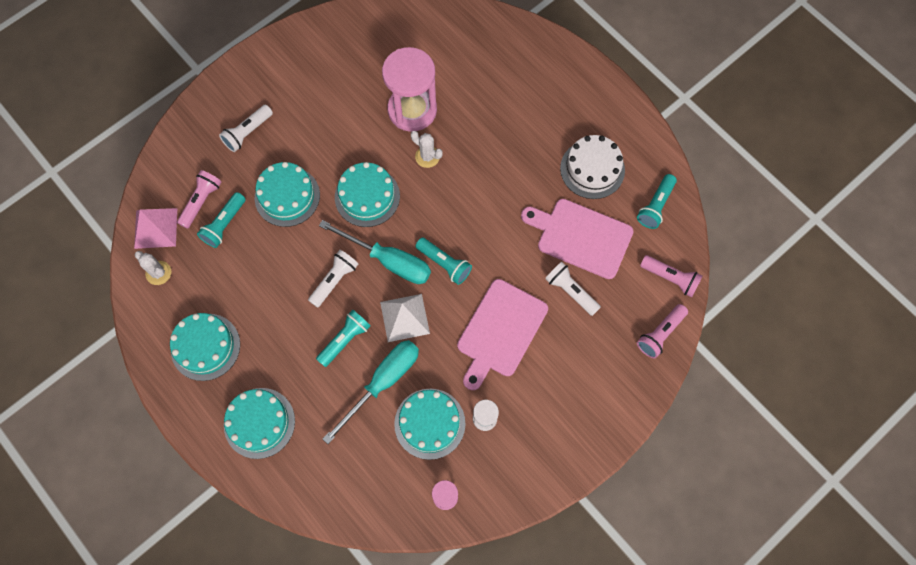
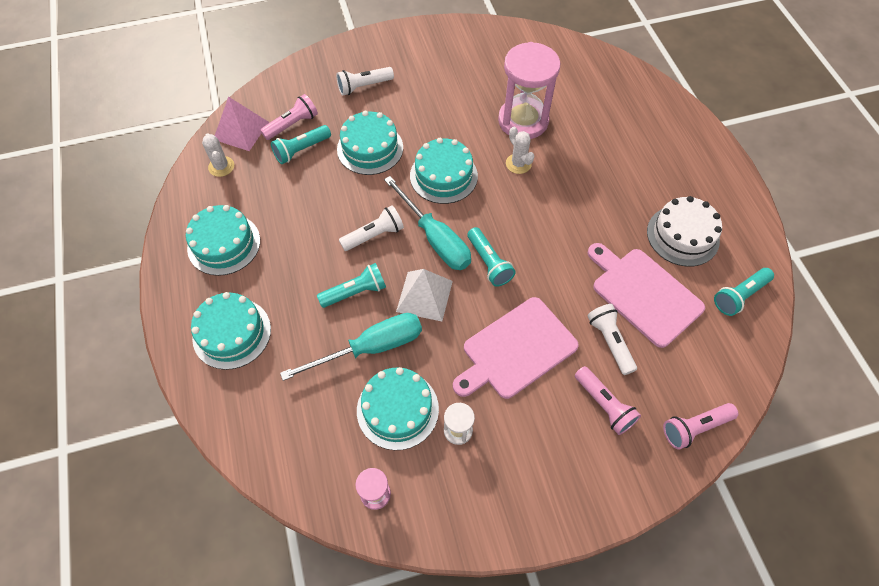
camera: 25 degrees right, 10 degrees down
pink flashlight [640,255,703,297] -> pink flashlight moved to [575,366,641,435]

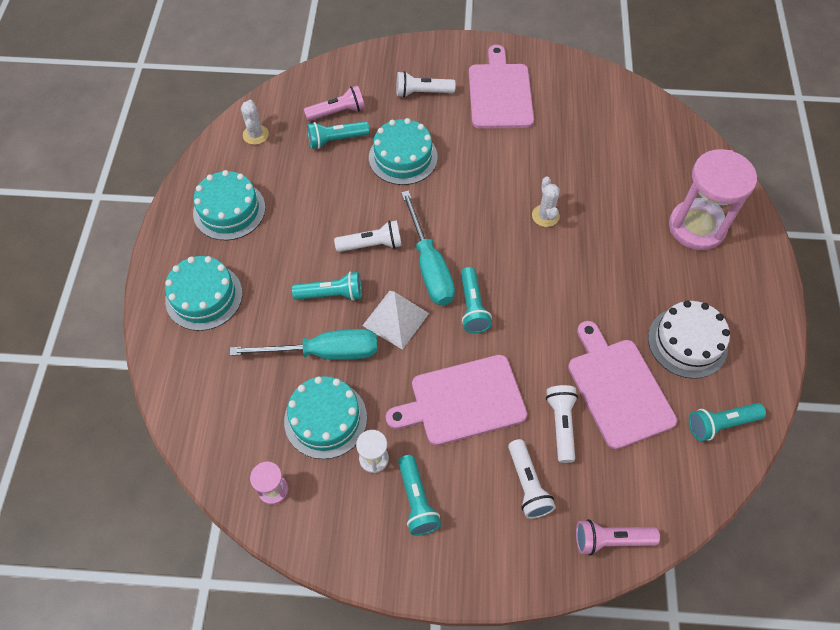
camera: 20 degrees right, 0 degrees up
pink pyramid [215,96,269,151] -> none
turquoise cake [410,138,478,204] -> none
pink hourglass [498,42,560,139] -> pink hourglass moved to [669,149,757,250]
pink flashlight [575,366,641,435] -> white flashlight [508,439,556,519]
none -> turquoise flashlight [398,455,441,536]
none -> pink cutting board [469,45,534,129]

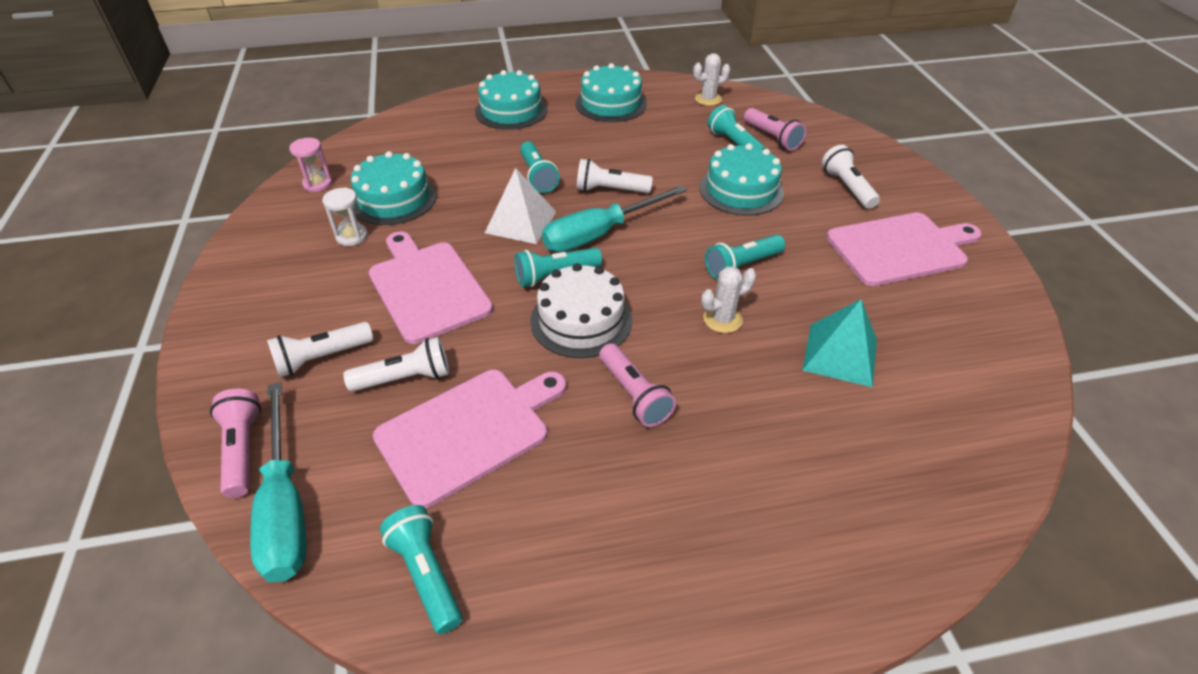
camera: 75 degrees right, 15 degrees down
turquoise screwdriver [230,329,377,360] -> turquoise screwdriver moved to [250,382,306,582]
white flashlight [334,220,402,252] -> white flashlight turned 120 degrees clockwise [577,159,653,193]
turquoise flashlight [398,455,441,536] -> turquoise flashlight moved to [705,235,785,280]
white cake [648,301,730,379] -> white cake moved to [530,263,632,358]
pink hourglass [669,149,757,250] -> none
none -> pink flashlight [599,343,676,427]
none -> turquoise pyramid [802,299,877,387]

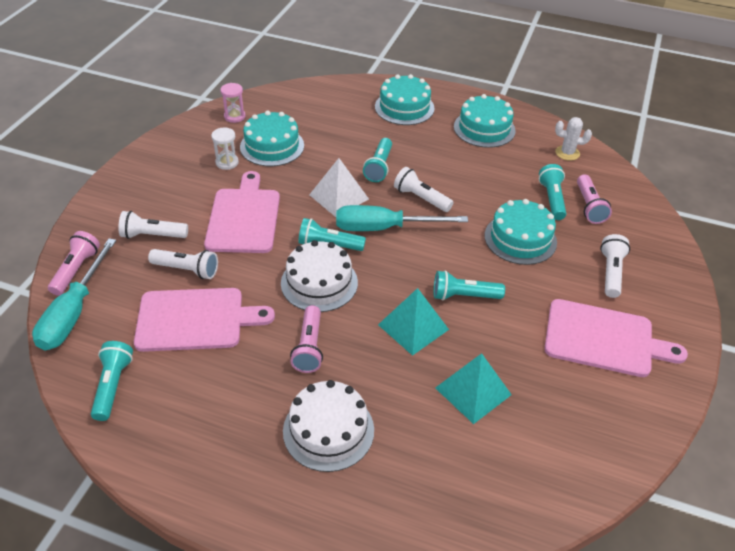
camera: 30 degrees right, 0 degrees up
white cactus [701,266,756,333] -> turquoise pyramid [378,288,449,356]
none -> white cake [283,380,374,472]

